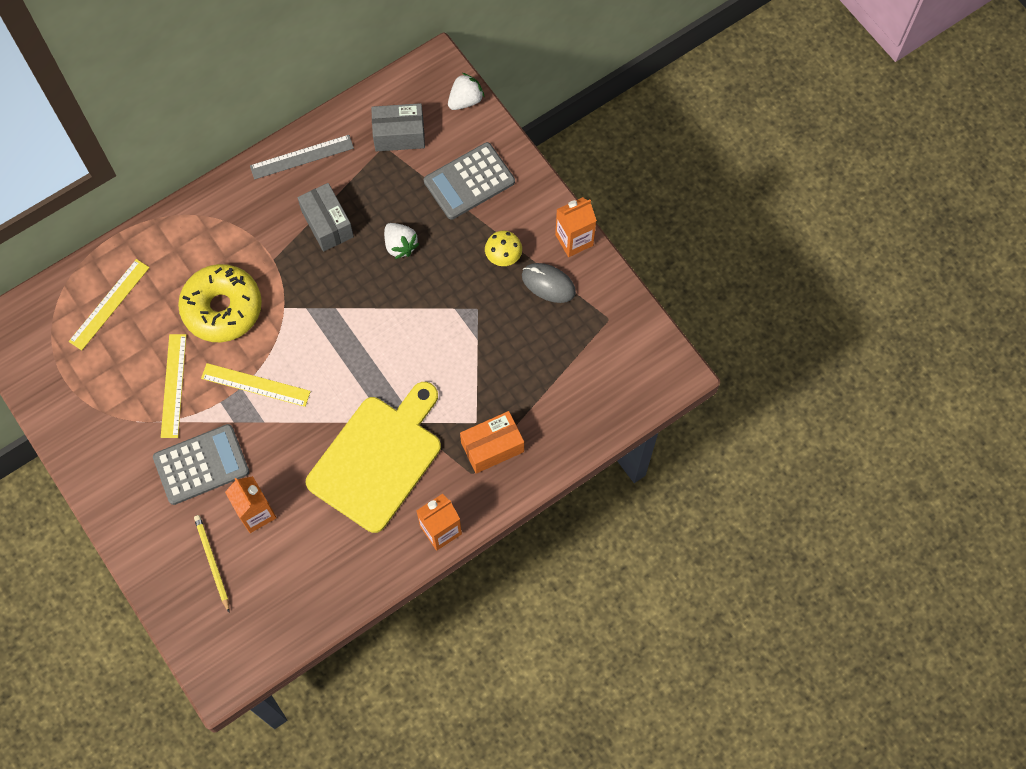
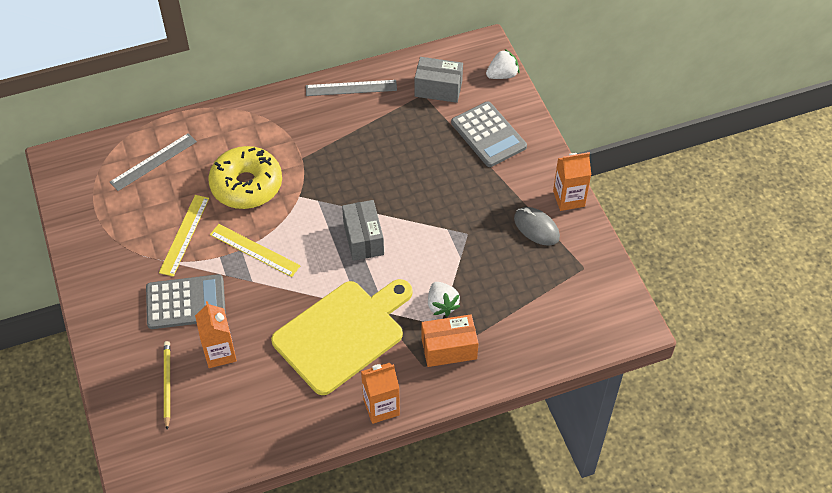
camera: 15 degrees right, 15 degrees down
yellow ruler [68,259,149,350] -> grey ruler [110,133,197,191]
grey box [297,183,354,252] -> grey box moved to [342,200,384,261]
white strawberry [384,223,419,259] -> white strawberry moved to [428,282,460,317]
grey calculator [424,142,515,220] -> grey calculator turned 105 degrees counterclockwise [451,101,527,167]
yellow mushroom [485,231,522,266] -> none

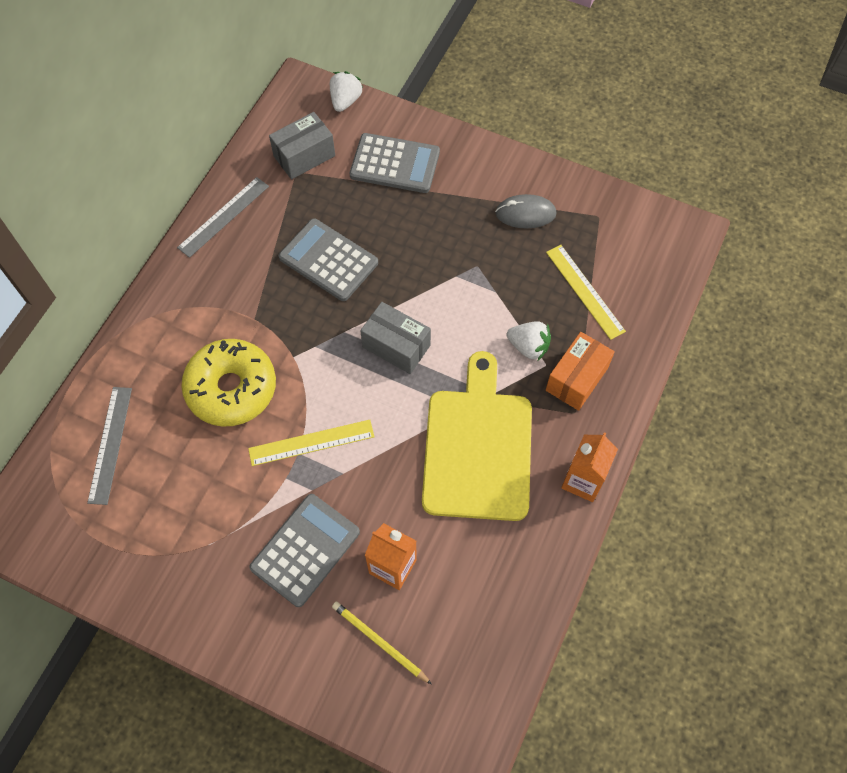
camera: 45 degrees left, 10 degrees up
yellow ruler [159,195,209,277] -> yellow ruler moved to [546,245,626,340]
orange carton [553,152,591,211] -> none
none -> grey calculator [279,218,378,301]

